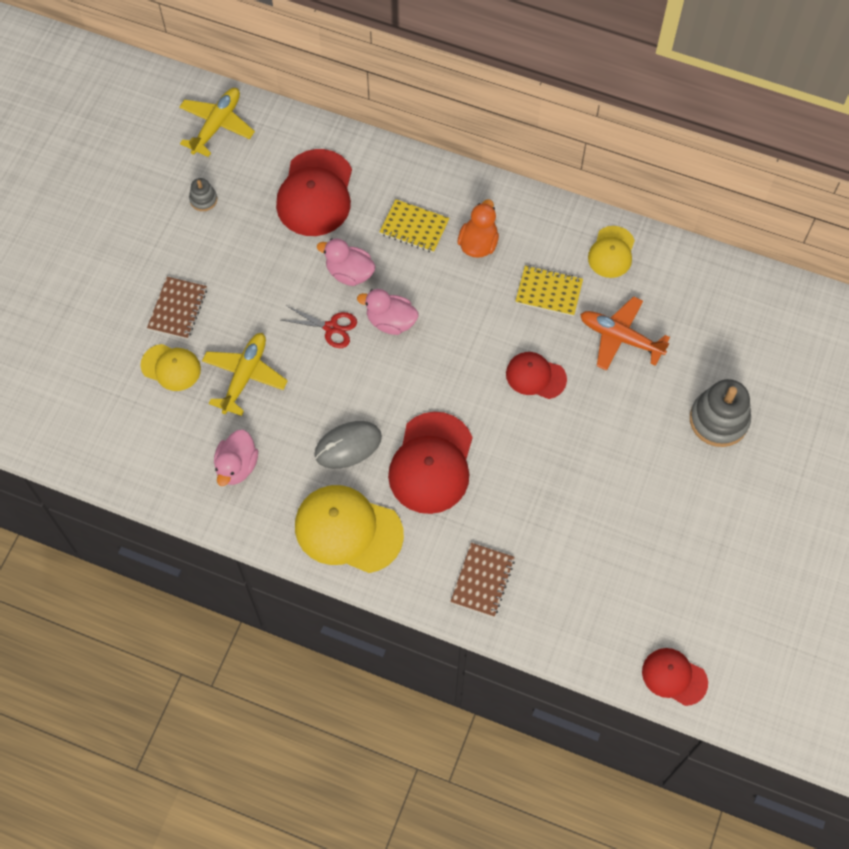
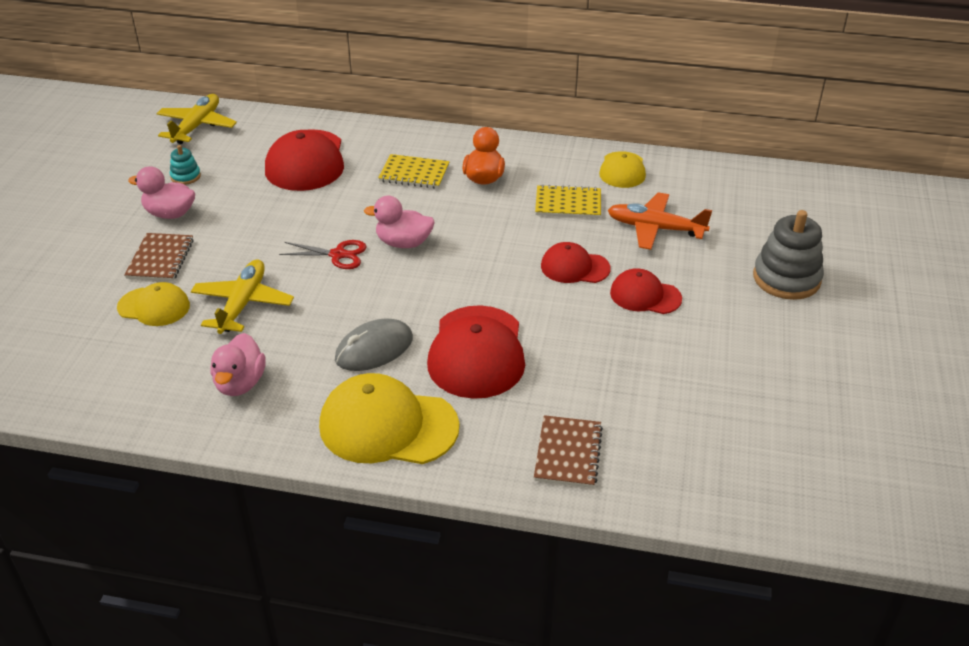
camera: 10 degrees left, 25 degrees down
grey stacking toy [189,178,217,211] -> turquoise stacking toy [170,145,201,185]
pink duck [317,238,376,286] -> pink duck moved to [128,166,195,219]
red cap [642,648,708,706] -> red cap moved to [610,268,682,314]

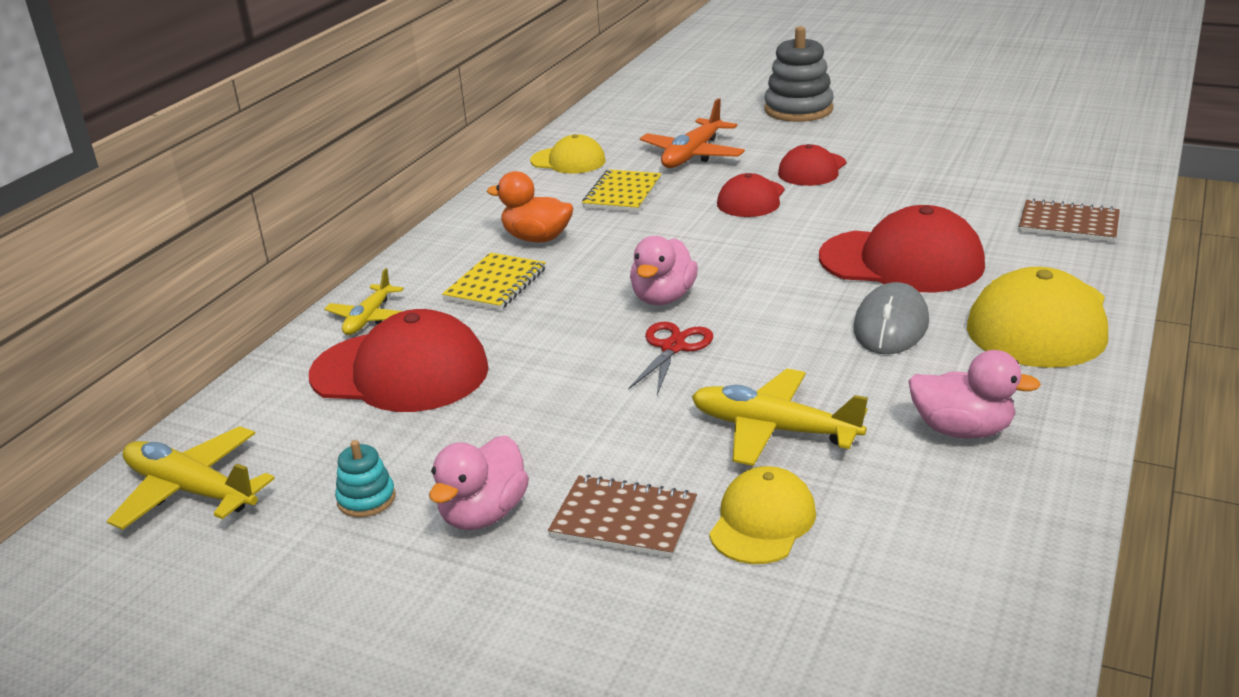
camera: 75 degrees left, 10 degrees down
grey mouse [335,319,413,371] -> grey mouse turned 45 degrees clockwise [853,282,929,354]
none -> yellow plane [324,268,404,335]

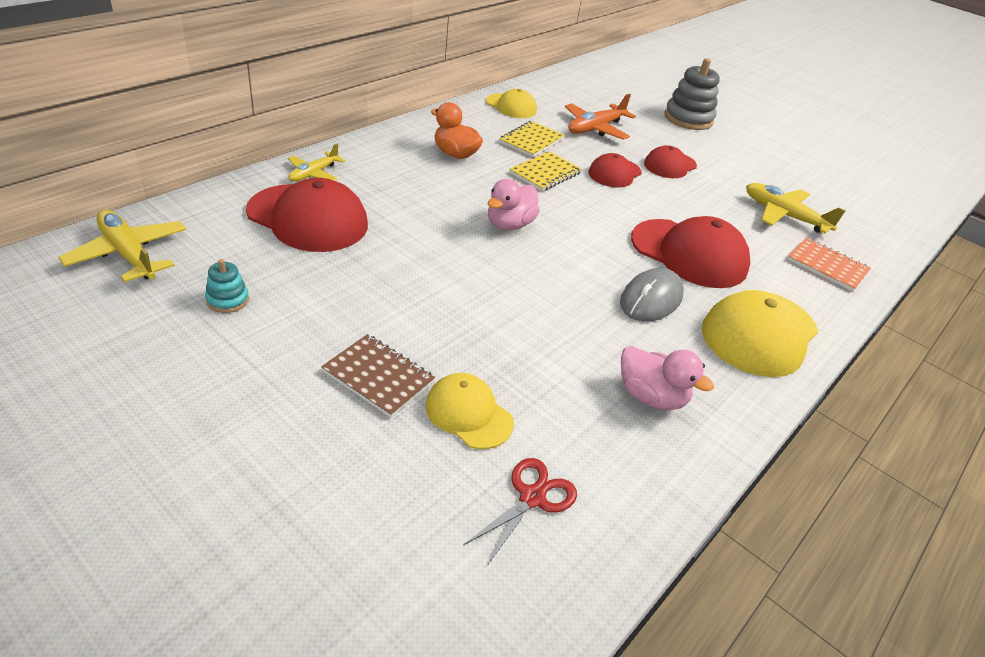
camera: 10 degrees right, 10 degrees up
pink duck [429,435,529,530] -> none
yellow notebook [442,253,546,310] -> yellow notebook moved to [509,151,582,191]
red scissors [628,322,713,395] -> red scissors moved to [464,458,577,566]
yellow plane [692,369,868,466] -> yellow plane moved to [746,183,846,233]
yellow cap [709,466,816,564] -> yellow cap turned 90 degrees counterclockwise [426,373,514,449]
brown notebook [1019,198,1120,242] -> orange notebook [787,238,871,292]

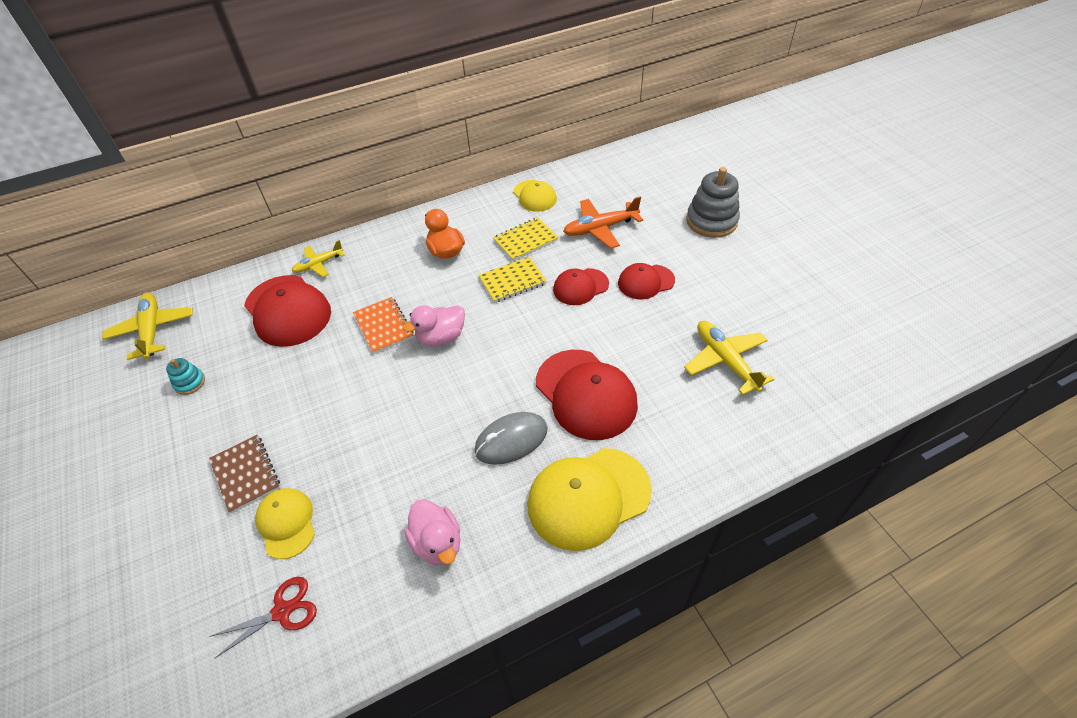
camera: 30 degrees right, 10 degrees up
orange notebook [787,238,871,292] -> orange notebook moved to [353,297,413,354]

